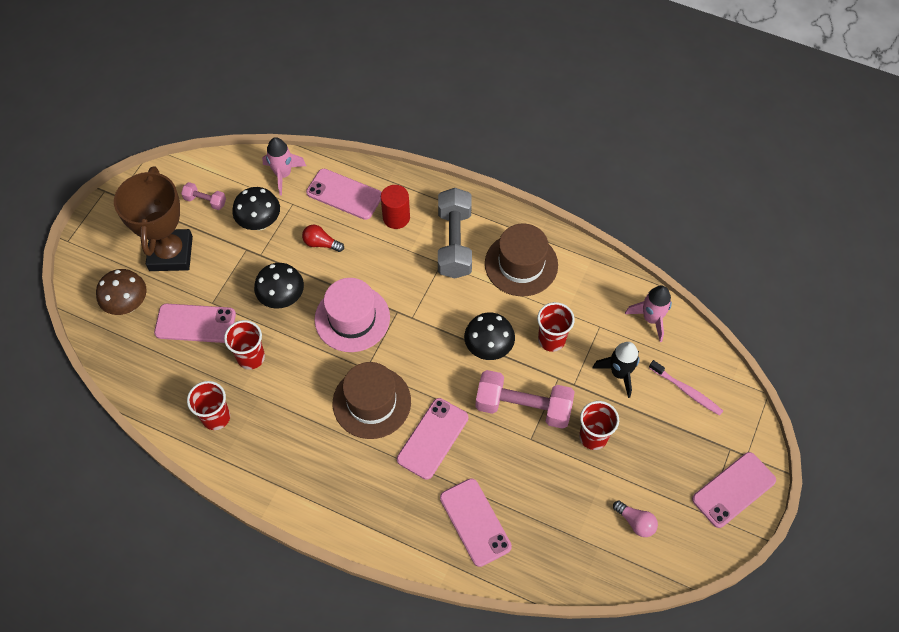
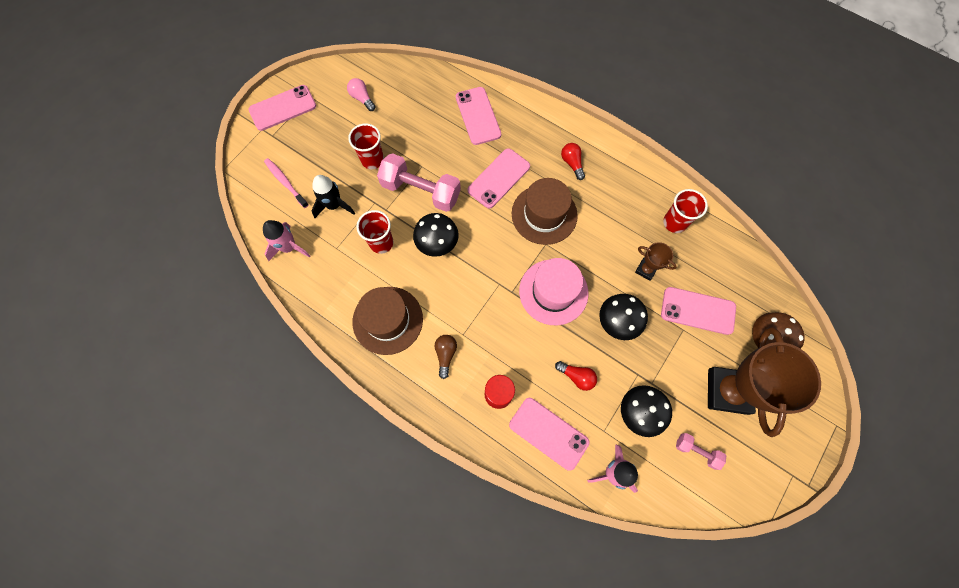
camera: 170 degrees left, 10 degrees up
red cup [224,320,265,370] -> brown trophy [635,242,677,281]
grey dumbbell [438,188,472,279] -> brown light bulb [435,335,457,379]
none -> red light bulb [561,143,585,180]

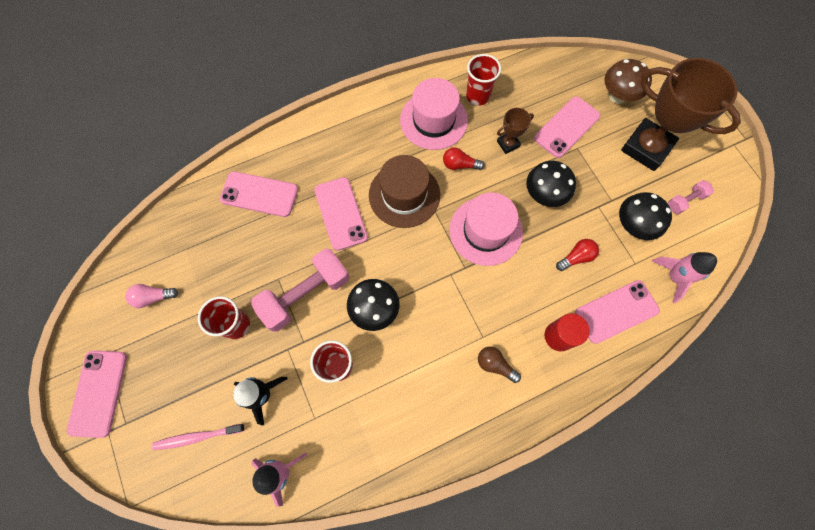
camera: 60 degrees left, 0 degrees up
brown hat [353,287,423,355] -> none
red light bulb [561,143,585,180] -> red light bulb moved to [443,147,484,170]
none -> pink hat [400,78,468,150]

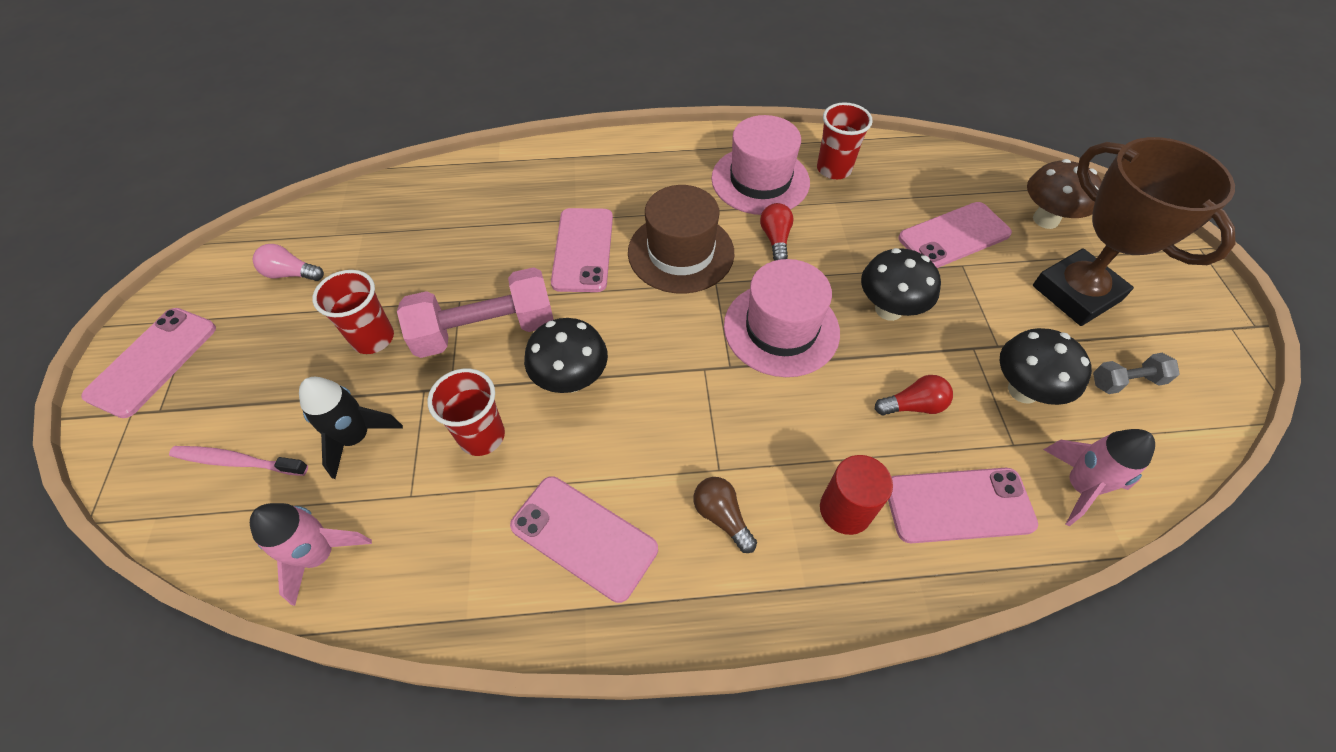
camera: 20 degrees right, 15 degrees down
pink phone [220,171,298,217] -> pink phone moved to [510,476,658,603]
red light bulb [443,147,484,170] -> red light bulb turned 60 degrees clockwise [760,203,794,261]
brown trophy [497,108,534,154] -> none
pink dumbbell [668,180,714,215] -> grey dumbbell [1093,353,1180,394]

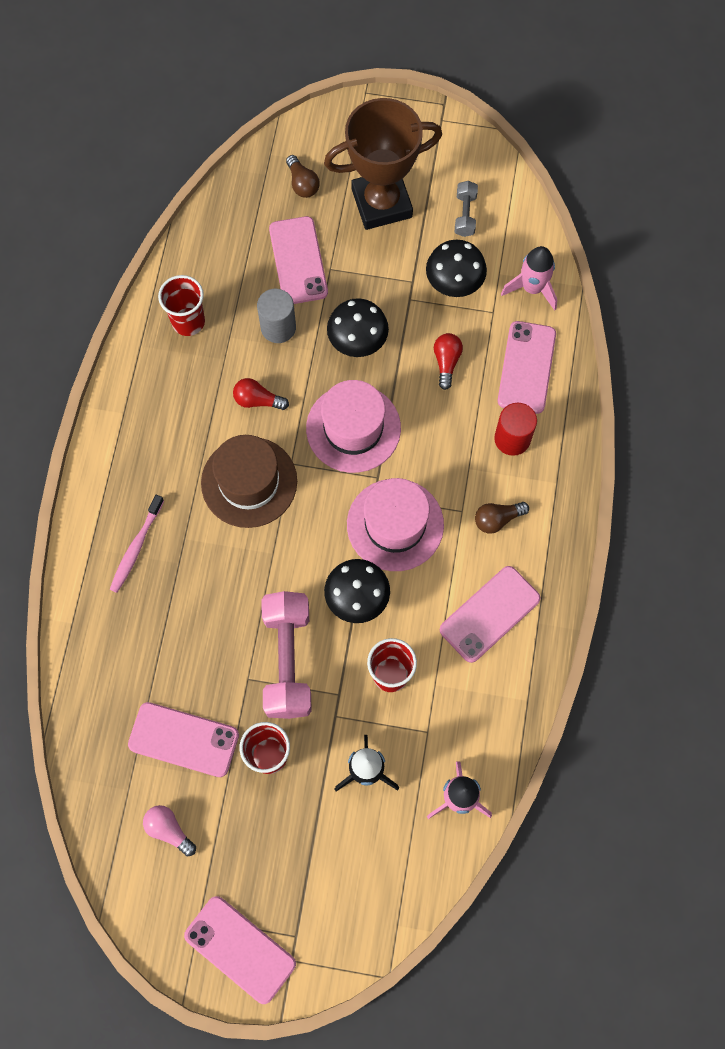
camera: 75 degrees left, 15 degrees up
pink toothbrush [169,446,308,476] -> pink toothbrush moved to [110,495,164,593]
pink light bulb [253,244,324,281] -> pink light bulb turned 105 degrees clockwise [143,805,196,857]
pink phone [551,208,613,292] -> pink phone moved to [128,702,239,777]
pink hat [711,115,810,215] -> pink hat moved to [347,478,444,571]
brown mushroom [1027,159,1102,229] -> brown light bulb [286,155,320,198]
none -> grey cylinder [257,289,296,343]

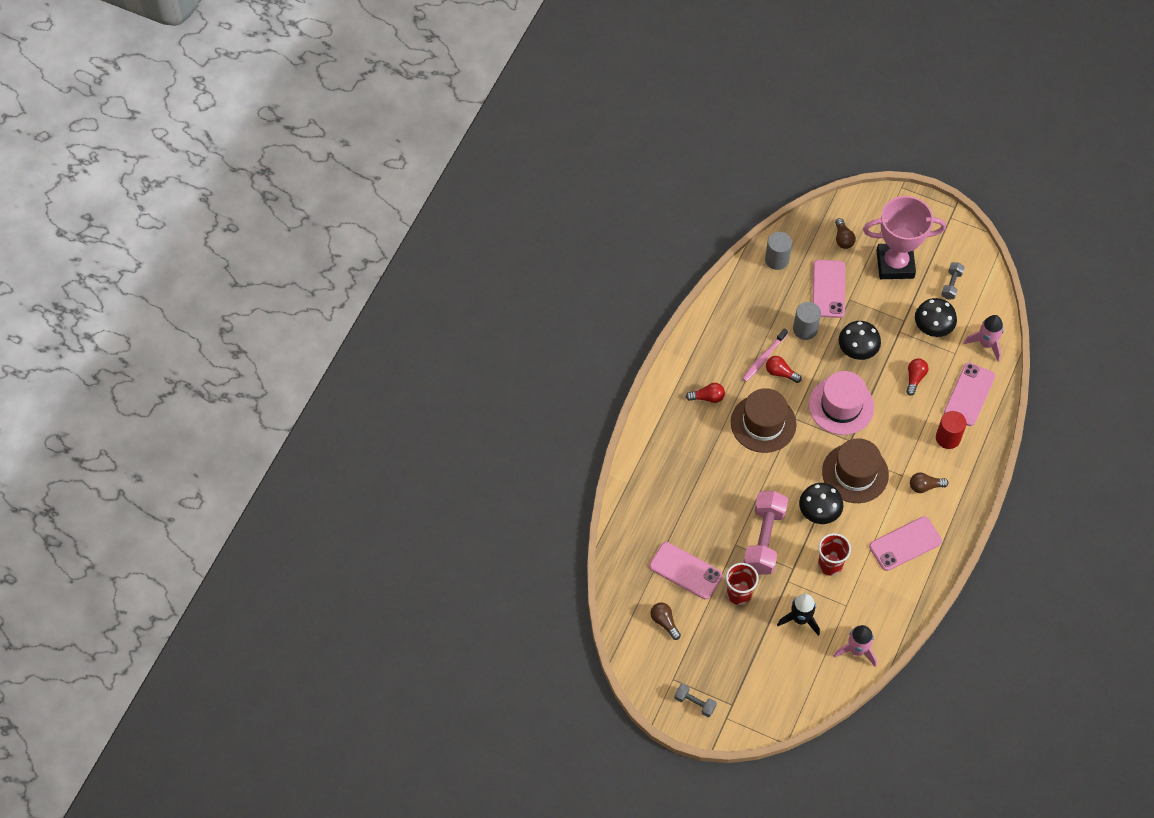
camera: 15 degrees right, 10 degrees down
pink toothbrush [110,495,164,593] -> pink toothbrush moved to [742,328,788,382]
pink light bulb [143,805,196,857] -> brown light bulb [651,603,681,640]
red cup [158,275,205,336] -> none
pink phone [184,896,296,1004] -> grey dumbbell [674,684,717,717]
brown trophy [324,98,442,230] -> pink trophy [863,196,946,279]
pink hat [347,478,444,571] -> brown hat [822,438,889,503]
none -> red light bulb [686,383,725,403]
none -> grey cylinder [765,232,792,270]

